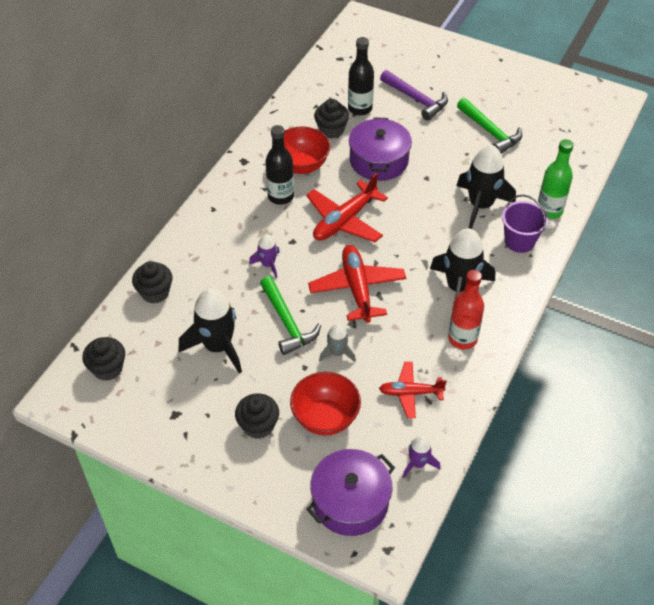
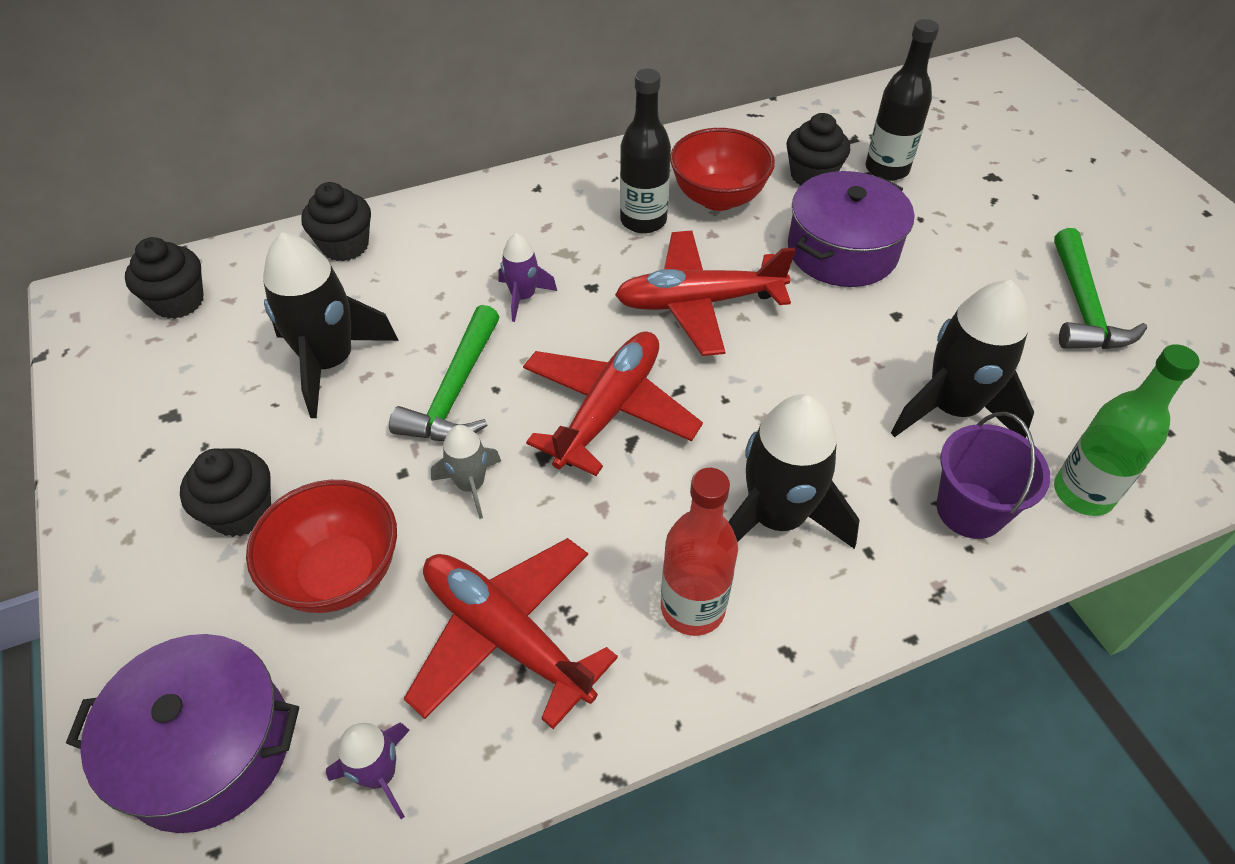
camera: 40 degrees right, 0 degrees up
red plane [379,362,447,418] -> red plane [404,538,618,729], size x1.60
purple hammer [380,70,448,121] -> none

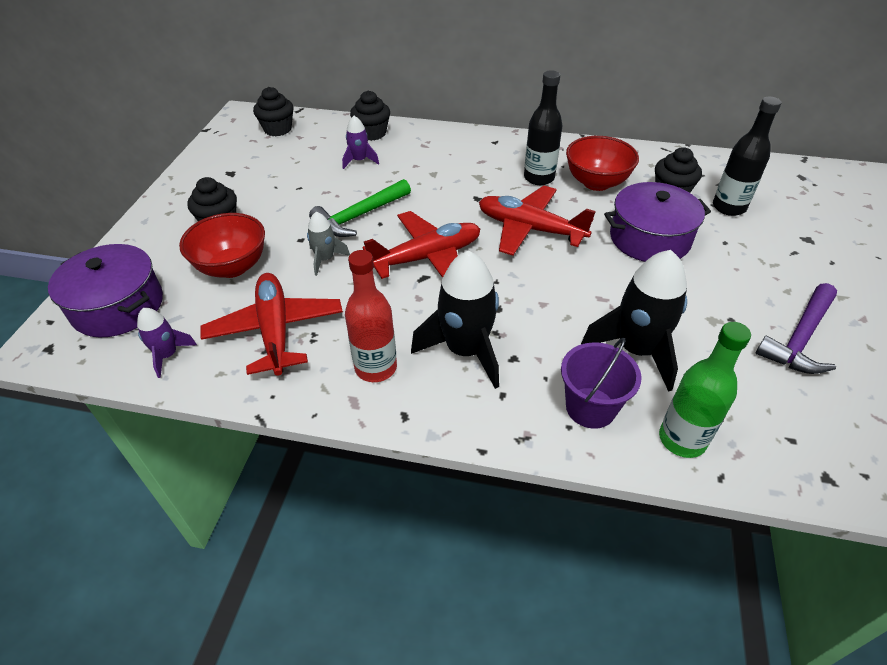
camera: 35 degrees right, 5 degrees down
black rocket [263,232,399,418] -> none
purple rocket [498,233,557,322] -> purple rocket moved to [342,116,379,169]
green hammer [1054,228,1147,349] -> purple hammer [756,283,837,374]

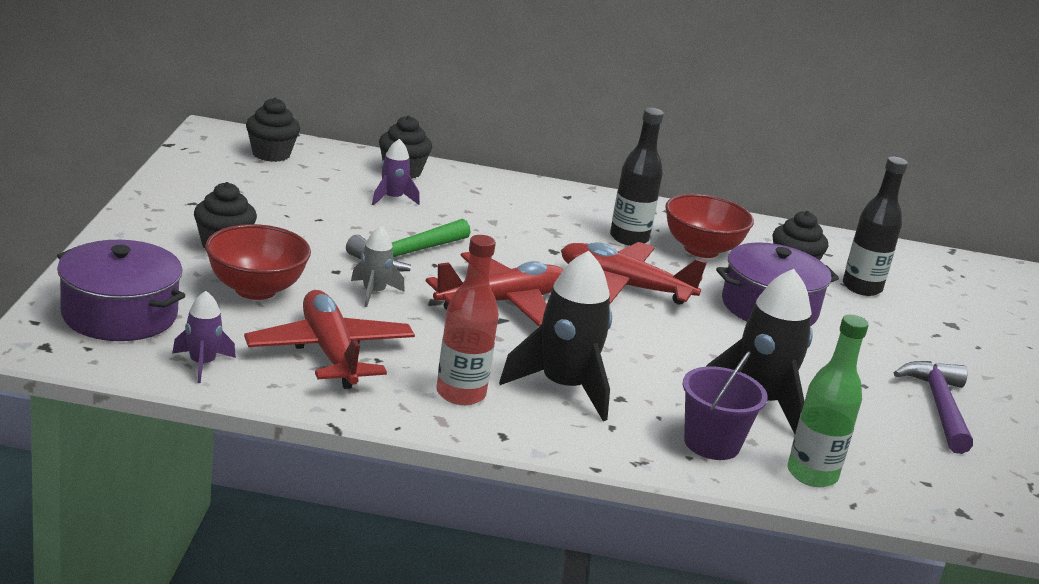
camera: 10 degrees left, 20 degrees down
purple hammer [756,283,837,374] -> purple hammer turned 150 degrees clockwise [894,361,973,454]

